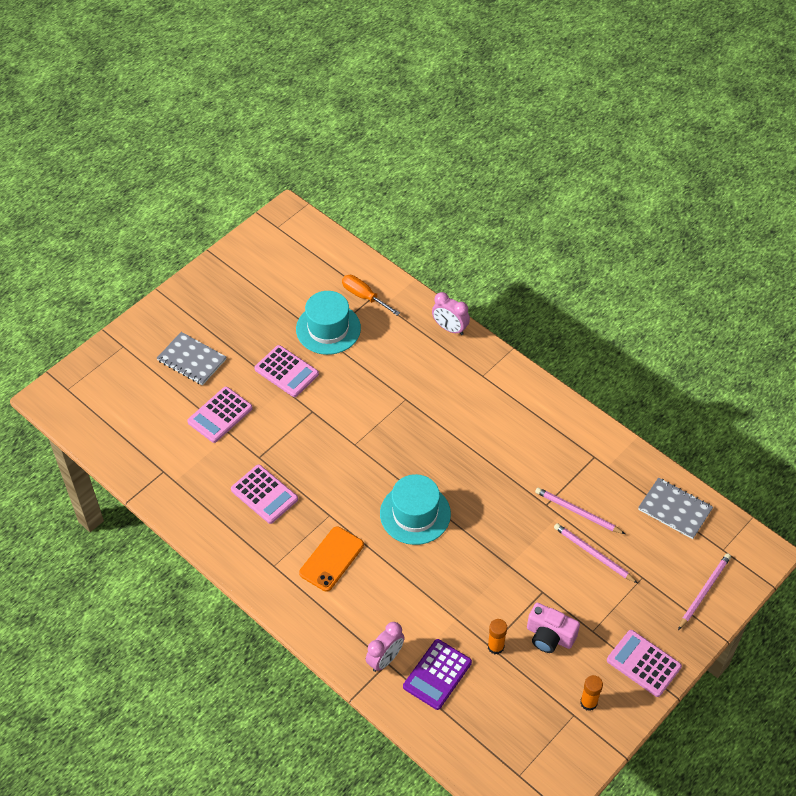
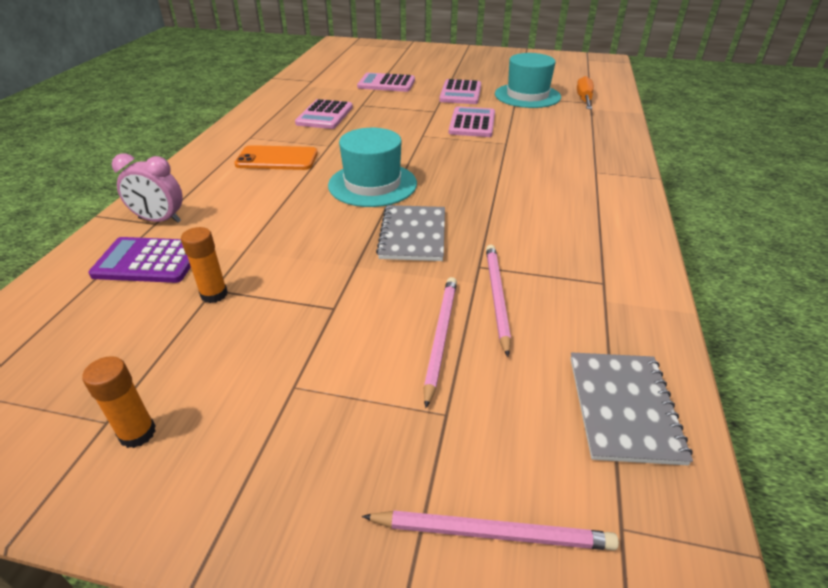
camera: 60 degrees right, 15 degrees down
grey notebook [157,332,226,385] -> grey notebook moved to [376,205,445,261]
pink clock [432,292,470,335] -> none
pink camera [527,603,580,653] -> none
pink calculator [607,630,682,697] -> pink calculator moved to [449,106,495,137]

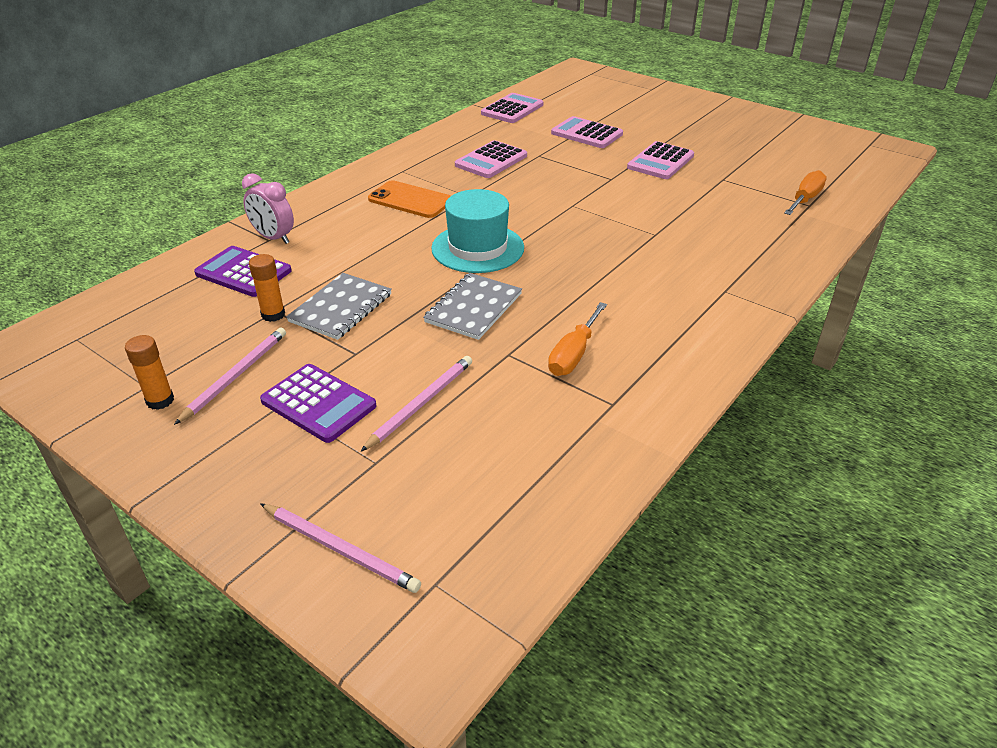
camera: 25 degrees right, 0 degrees up
pink calculator [449,106,495,137] -> pink calculator moved to [481,93,543,123]
pink pencil [486,245,511,357] -> pink pencil moved to [174,328,286,425]
turquoise hat [495,53,561,108] -> none
grey notebook [570,352,693,465] -> grey notebook moved to [286,273,392,340]
none -> purple calculator [260,364,376,443]
none -> orange screwdriver [548,302,607,376]

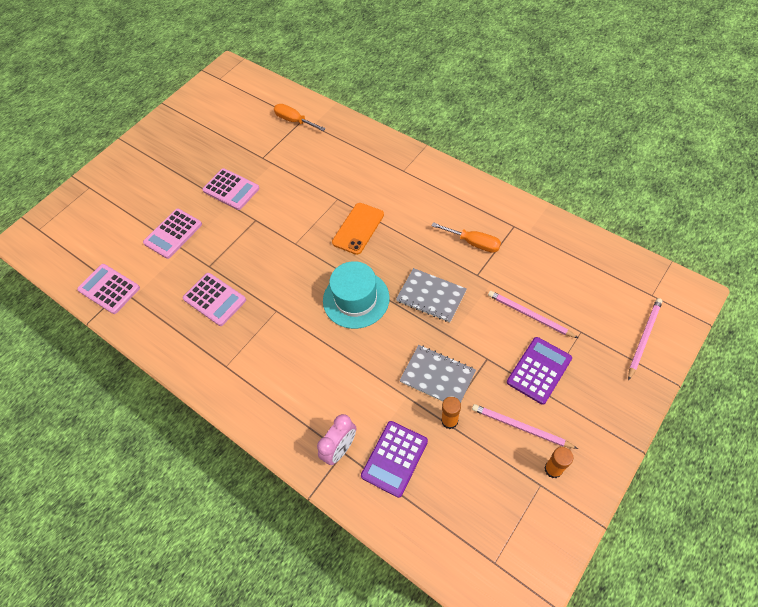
camera: 85 degrees left, 20 degrees up
orange phone [368,180,450,218] -> orange phone moved to [332,203,384,255]

